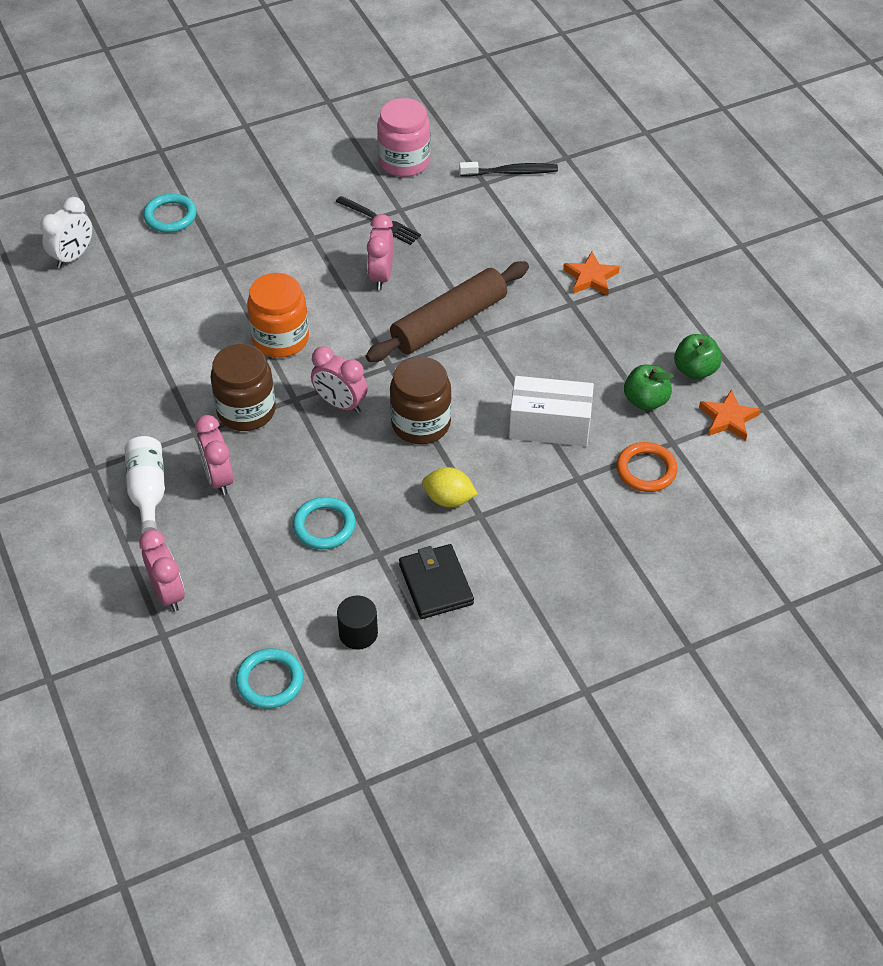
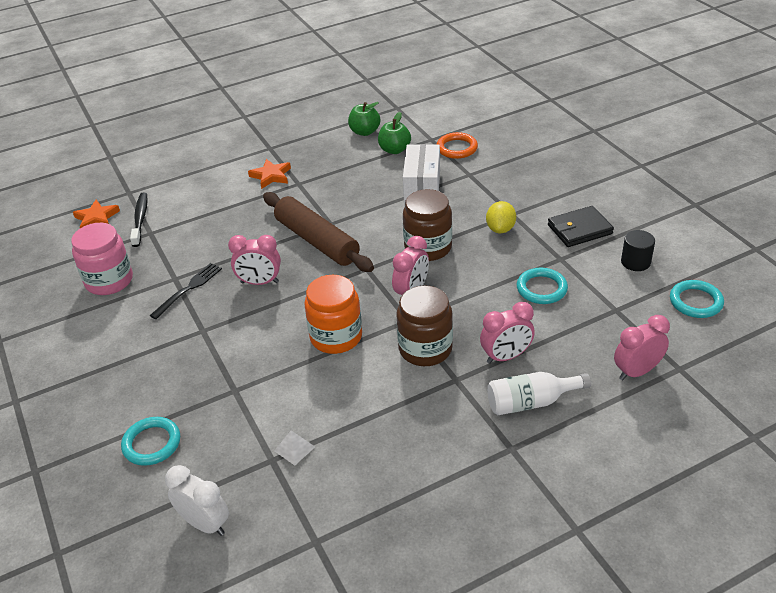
camera: 90 degrees left, 10 degrees down
orange star [699,389,761,441] -> orange star moved to [73,200,120,228]
none -> white pyramid [274,430,315,465]

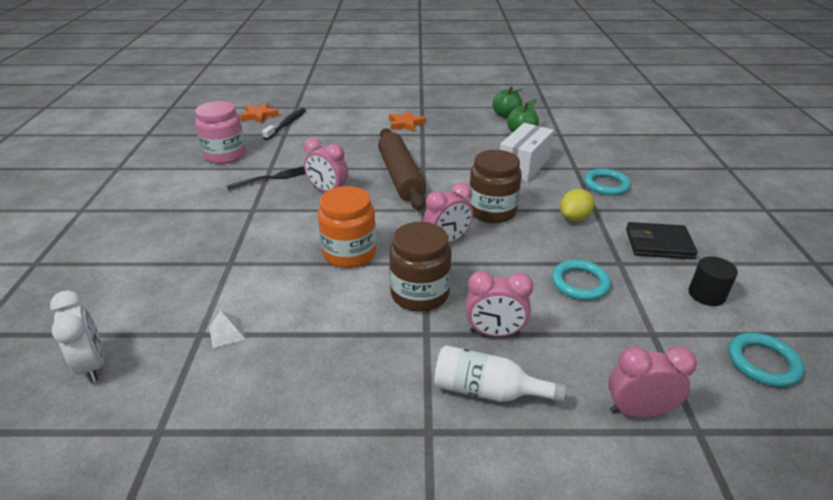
camera: 25 degrees right, 5 degrees down
turquoise ring [121,417,180,466] -> turquoise ring moved to [584,168,631,196]
orange ring [436,132,478,159] -> none

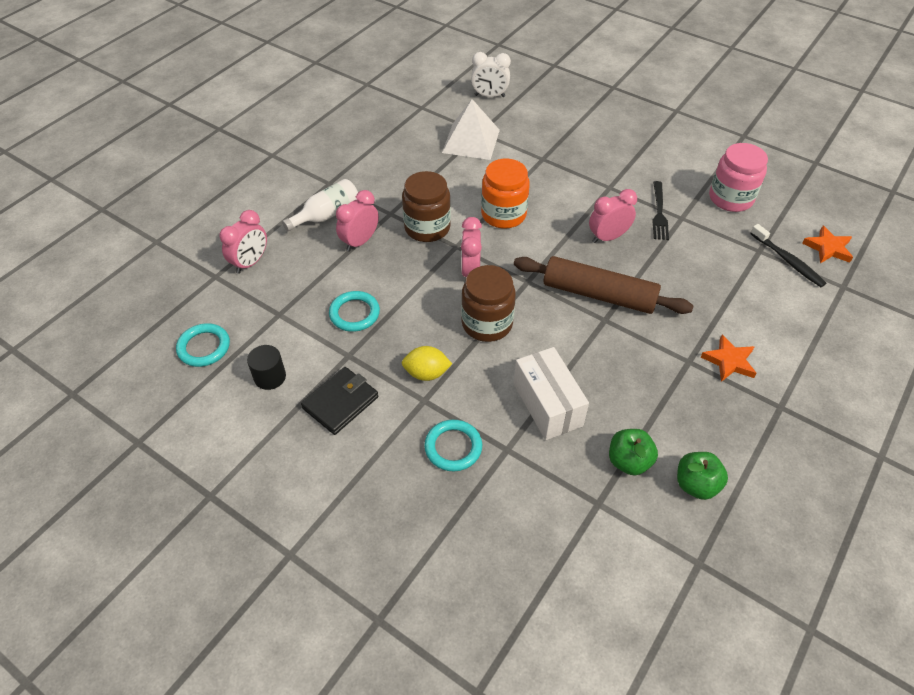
camera: 125 degrees right, 15 degrees up
white pyramid [209,310,245,348] -> white pyramid [442,99,500,160], size x2.39
yellow lemon [560,189,594,221] -> yellow lemon turned 75 degrees counterclockwise [402,346,452,381]

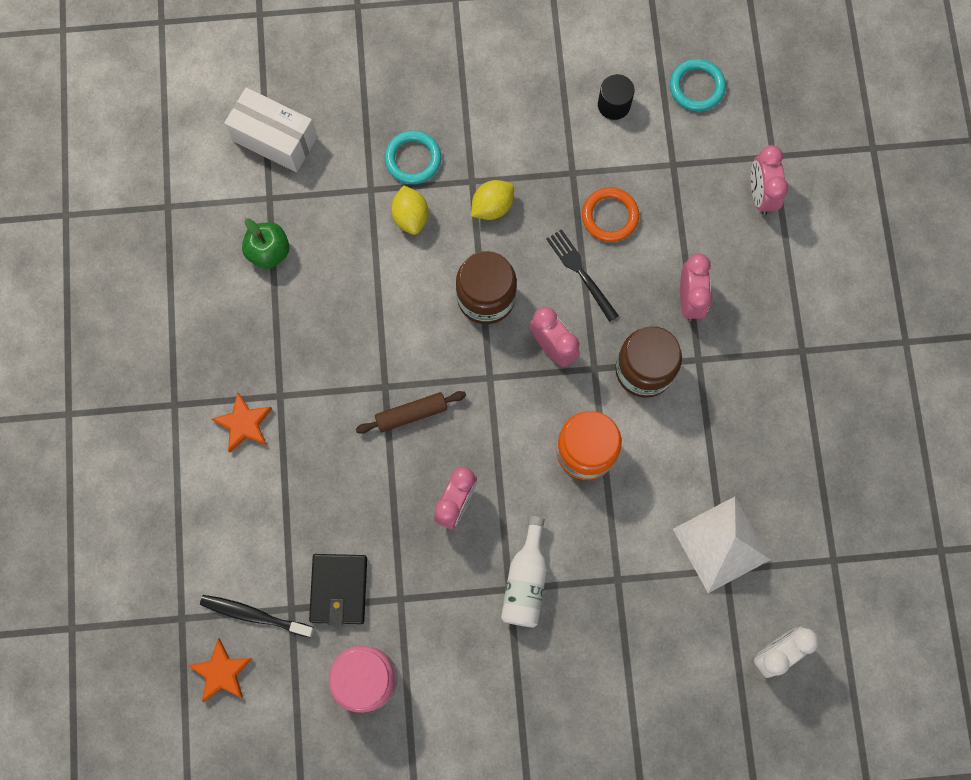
camera: 140 degrees right, 25 degrees up
white bottle [282,179,358,231] -> white bottle moved to [501,516,547,627]
black wallet [301,367,378,435] -> black wallet moved to [309,554,367,625]
turquoise ring [329,291,380,332] -> orange ring [582,187,639,242]
brown rolling pin [514,256,693,314] -> brown rolling pin [356,391,466,434], size x0.53
white box [514,347,589,440] -> white box moved to [224,87,317,172]
black fork [652,181,669,240] -> black fork moved to [546,229,619,322]
green apple [677,452,728,500] -> none
none -> yellow lemon [391,185,428,235]

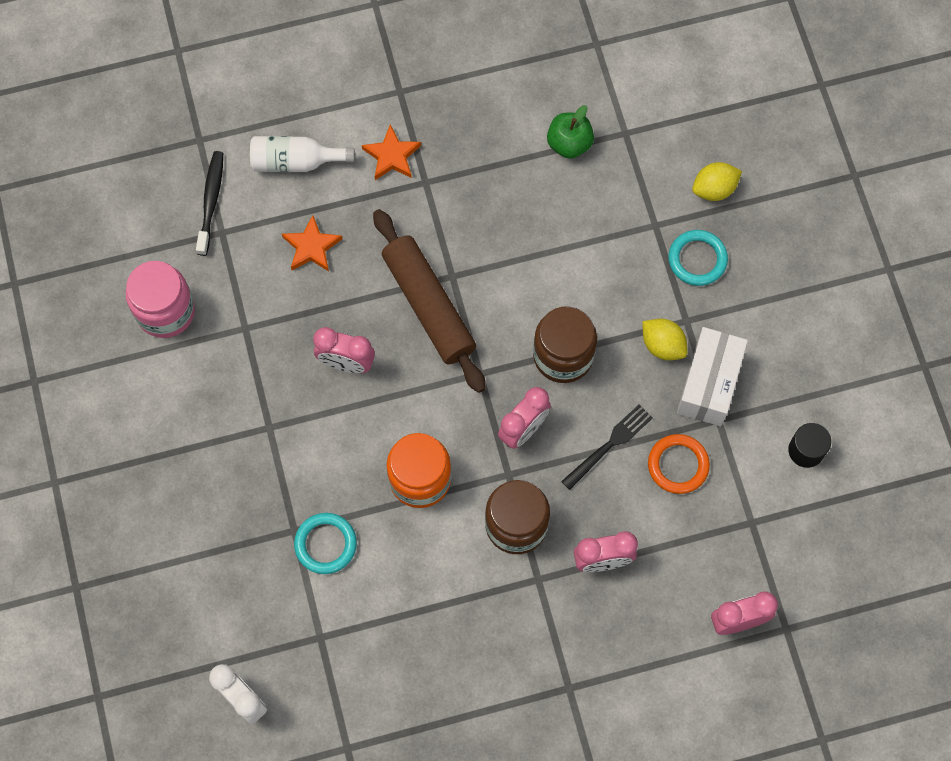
camera: 80 degrees right, 5 degrees down
orange star [188,638,253,702] -> orange star moved to [282,215,342,271]
white box [224,87,317,172] -> white box moved to [677,327,748,426]
black wallet [309,554,367,625] -> none
brown rolling pin [356,391,466,434] -> brown rolling pin [373,209,486,393], size x1.88
yellow lemon [391,185,428,235] -> yellow lemon moved to [692,162,742,201]
white bottle [501,516,547,627] -> white bottle moved to [250,136,355,172]
turquoise ring [670,59,726,111] -> turquoise ring moved to [294,513,357,574]
white pyramid [673,497,771,593] -> none

